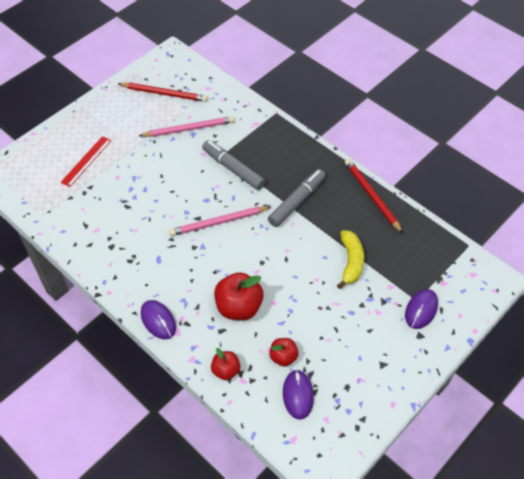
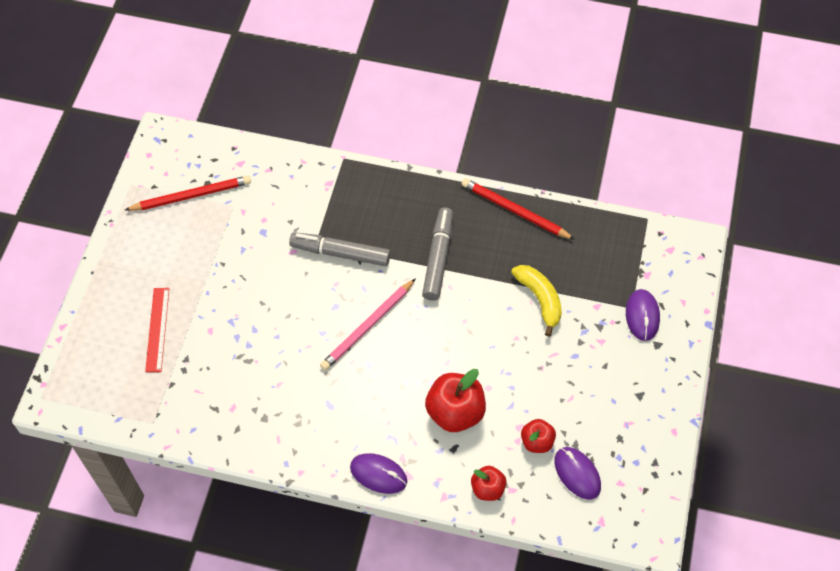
camera: 30 degrees left, 5 degrees up
pink pencil [139,116,234,137] -> none

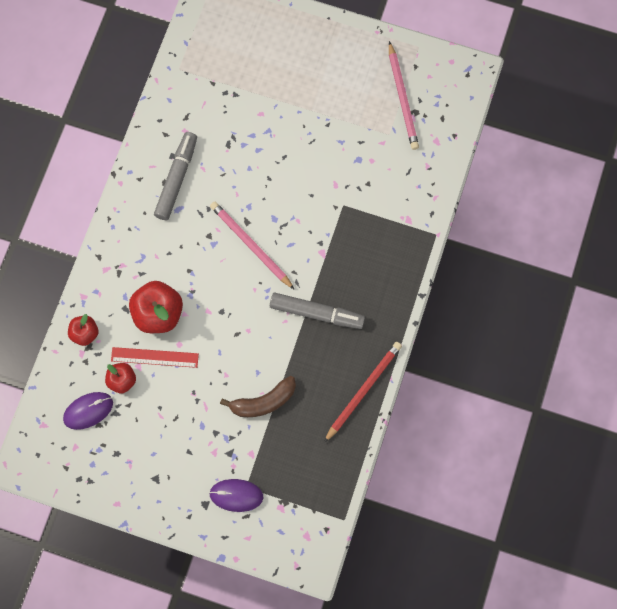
camera: 95 degrees right, 15 degrees up
red pencil [125,175,251,211] -> pink pencil [389,41,419,150]
red ruler [145,288,169,372] -> red ruler moved to [111,347,199,368]
grey marker [289,232,391,266] -> grey marker moved to [154,132,197,220]
purple mouse [350,453,407,494] -> none
yellow banana [511,265,562,337] -> brown banana [220,376,296,417]

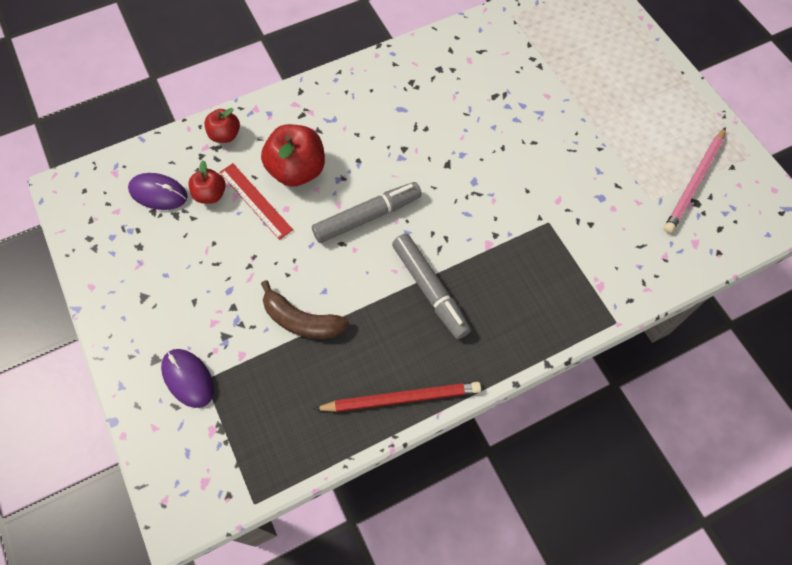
camera: 45 degrees right, 10 degrees down
grey marker [154,132,197,220] -> grey marker moved to [312,182,422,243]
pink pencil [210,201,295,290] -> none

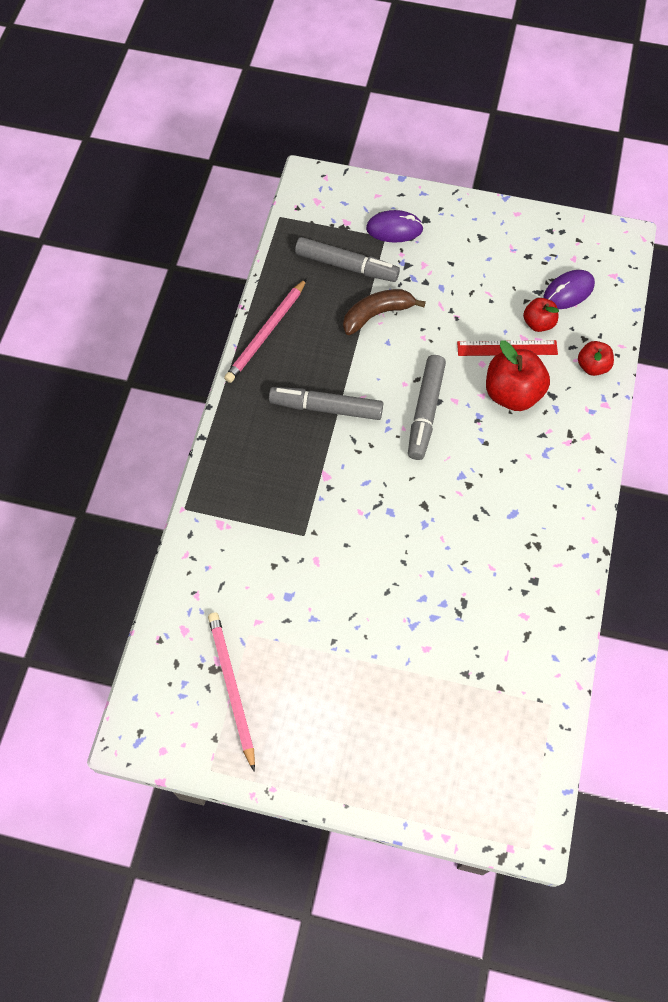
camera: 130 degrees right, 0 degrees up
red pencil [314,382,481,412] -> pink pencil [224,278,307,383]
none -> grey marker [295,237,400,282]

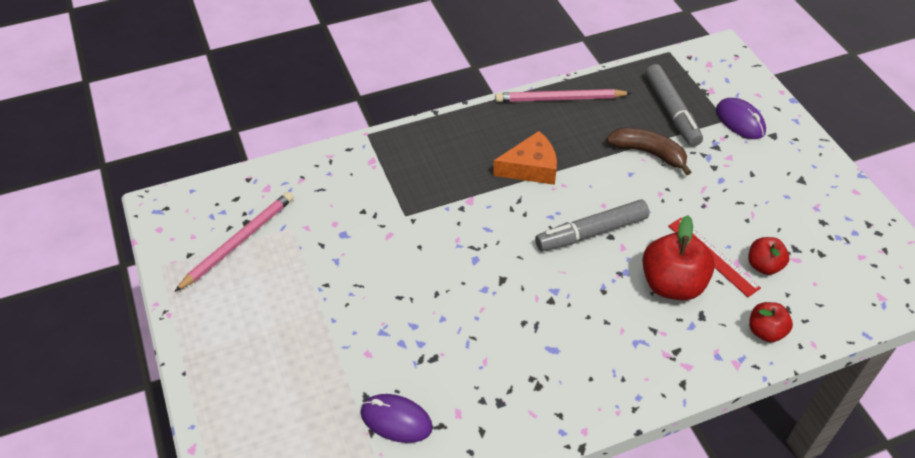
camera: 55 degrees right, 15 degrees down
grey marker [269,387,383,420] -> orange cheese [493,131,557,185]
purple mouse [543,270,595,309] -> purple mouse moved to [361,394,433,443]

